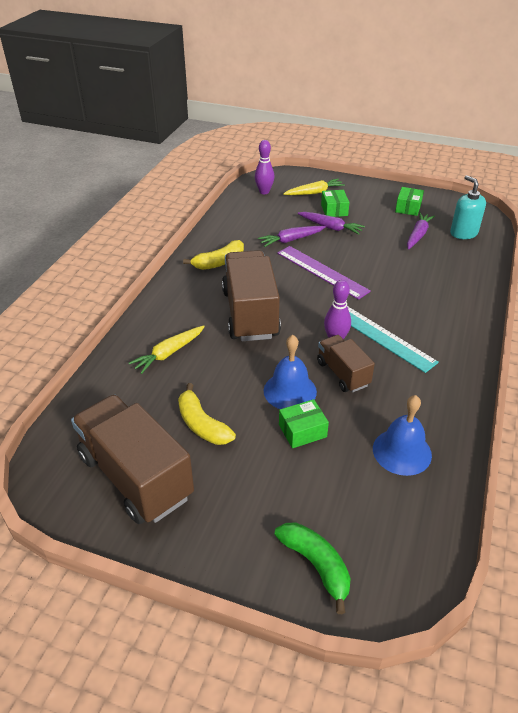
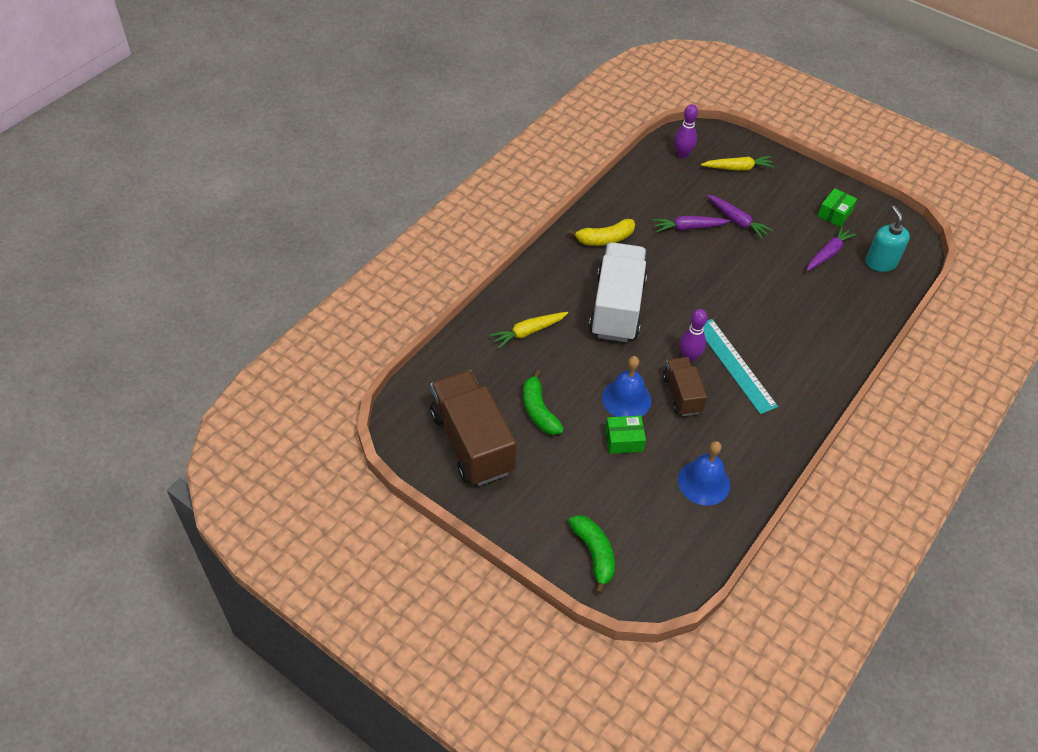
camera: 15 degrees right, 10 degrees up
yellow banana [178,383,236,445] -> green banana [523,370,564,435]
brown truck [222,250,281,341] -> white truck [589,242,647,342]
purple ruler [277,246,371,300] -> none
green box [321,190,350,217] -> none

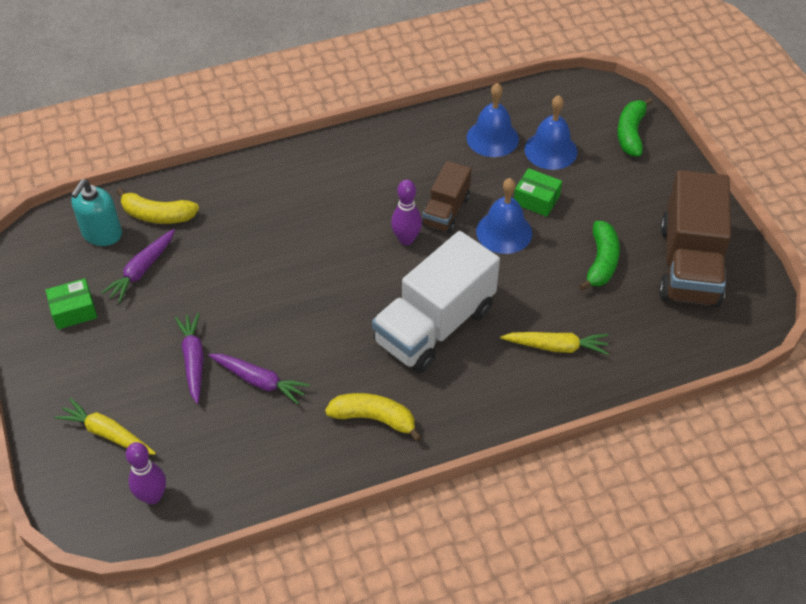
camera: 145 degrees left, 0 degrees up
turquoise ruler [704,319,778,414] -> none
purple carrot [806,225,857,271] -> purple carrot turned 45 degrees counterclockwise [101,229,175,303]
none -> yellow banana [117,188,199,224]
none -> blue bell [524,95,577,170]

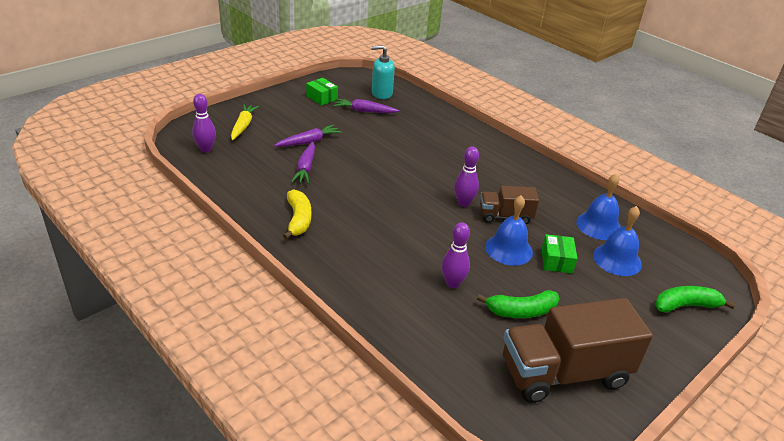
camera: 65 degrees right, 15 degrees down
yellow banana [117,188,199,224] -> none
white truck [372,231,500,373] -> none
yellow carrot [500,332,609,355] -> none
none -> purple bowling pin [442,222,470,288]

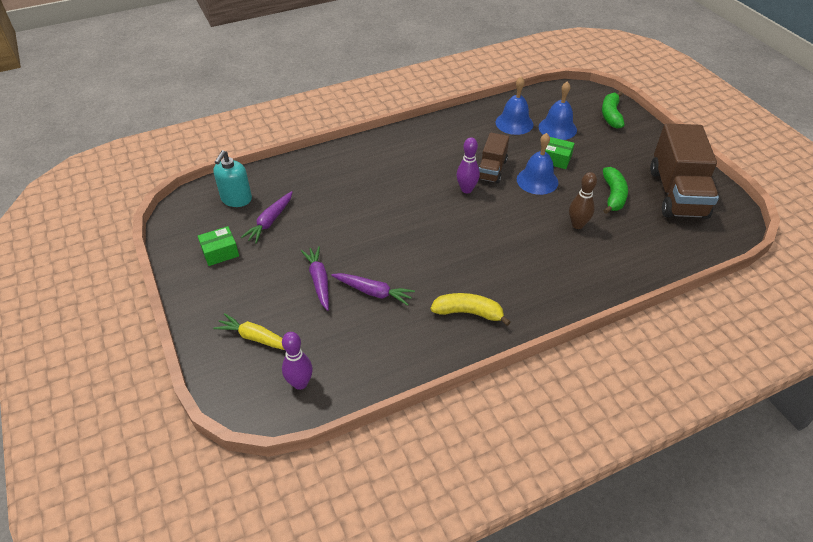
camera: 70 degrees left, 10 degrees up
purple bowling pin [442,222,470,288] -> brown bowling pin [569,172,597,229]

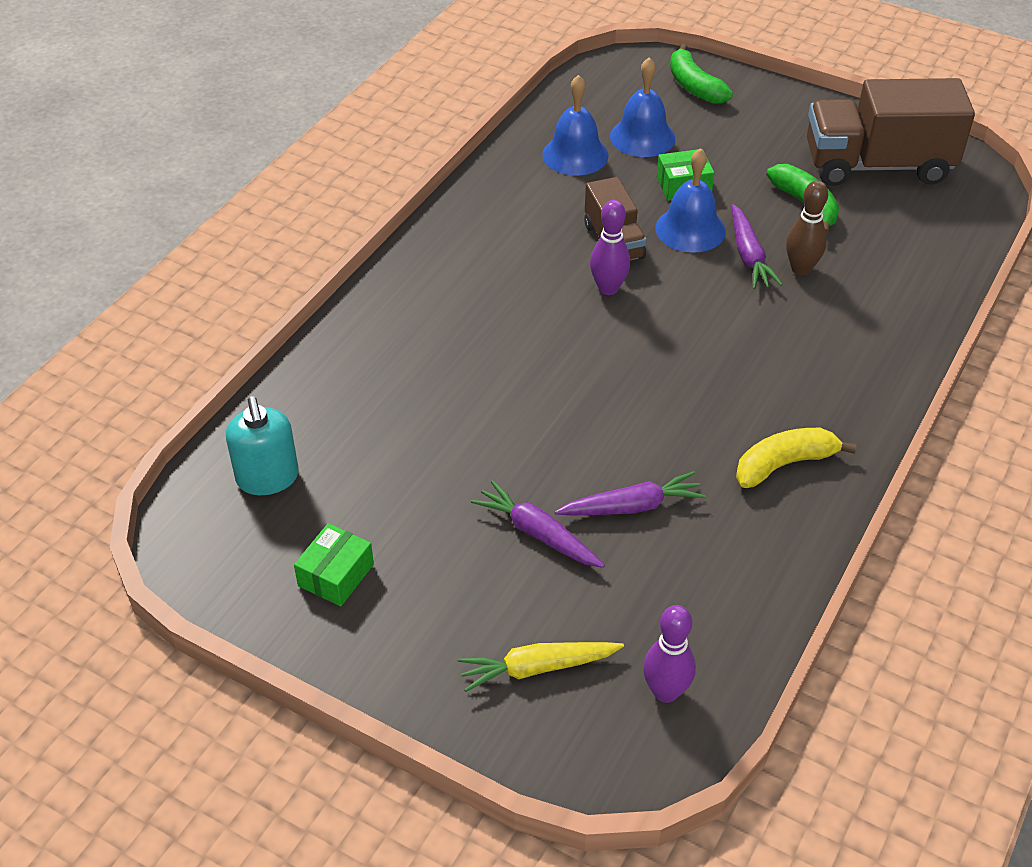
camera: 35 degrees left, 0 degrees up
purple carrot [241,191,293,244] -> purple carrot moved to [732,204,783,289]
brown truck [650,123,719,219] -> brown truck turned 120 degrees clockwise [807,78,975,186]

